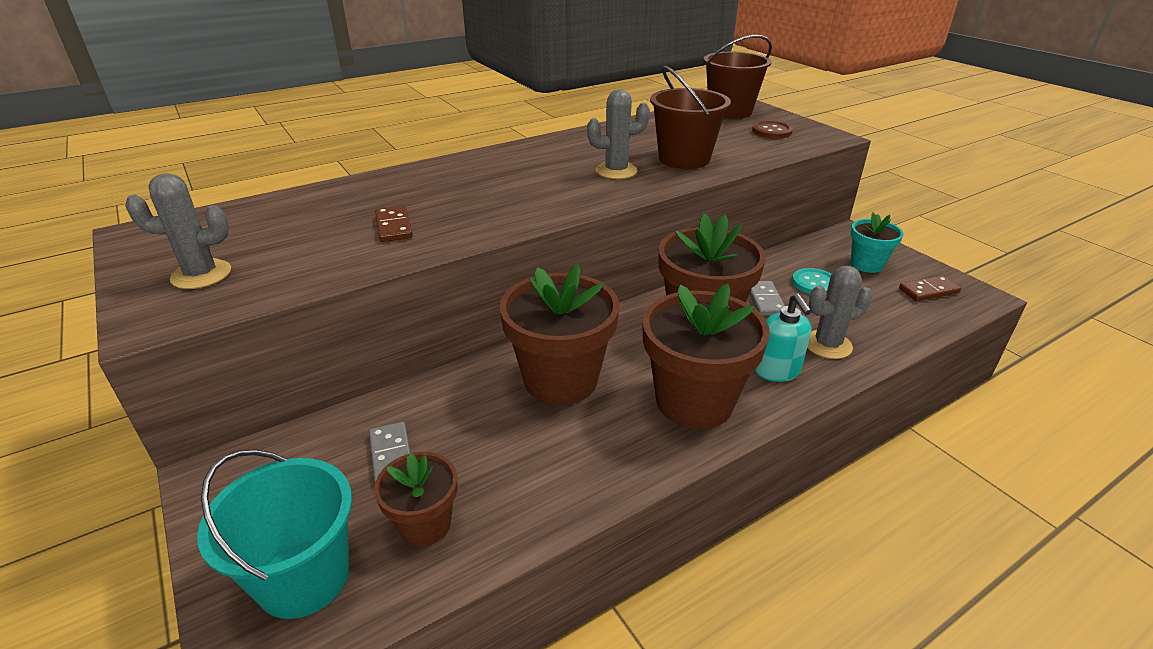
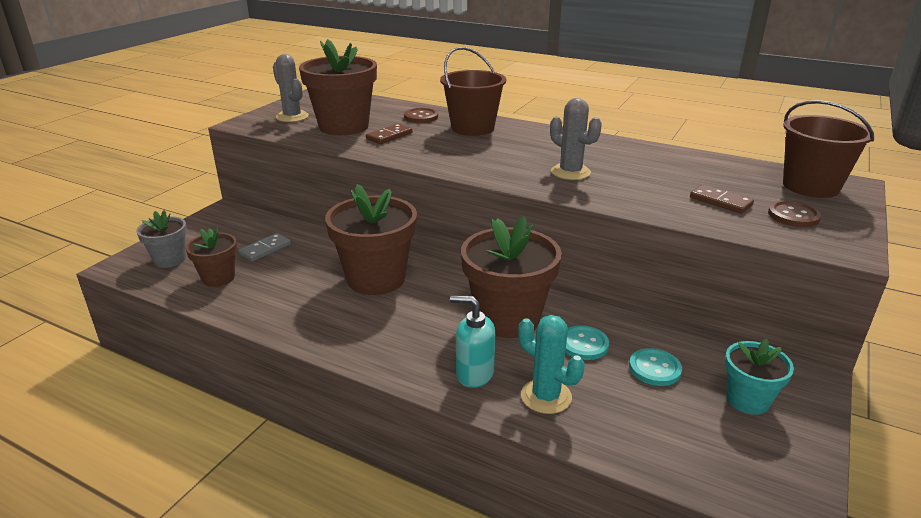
camera: 60 degrees right, 5 degrees down
turquoise bucket [197,449,352,619] -> grey flower pot [136,210,187,268]
brown flower pot [642,283,770,429] -> brown flower pot moved to [299,39,377,135]
brown bucket [650,65,731,169] -> brown bucket moved to [440,47,506,136]
grey domino [750,281,785,316] -> turquoise button [565,326,609,360]
turquoise soap dispenser [755,293,812,382] -> turquoise soap dispenser turned 60 degrees clockwise [450,296,495,388]
grey cactus [807,266,872,359] -> turquoise cactus [518,315,584,414]
brown domino [899,275,961,301] -> brown domino moved to [690,184,754,214]
none -> brown button [404,108,438,123]

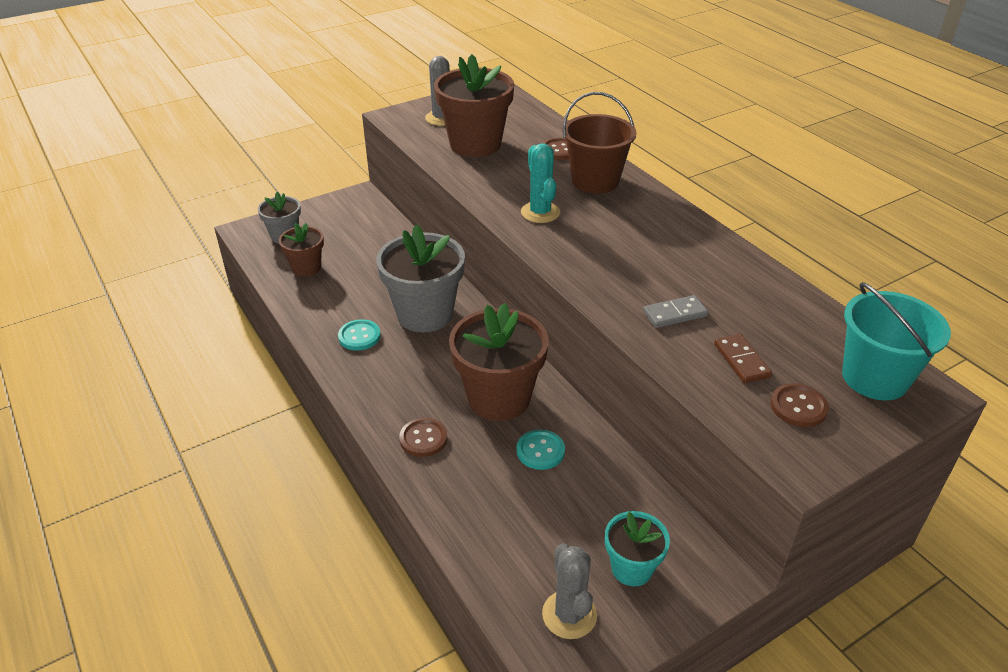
camera: 30 degrees right, 10 degrees up
grey domino [239,233,291,261] -> grey domino moved to [643,295,708,328]
brown flower pot [325,184,417,295] -> grey flower pot [376,224,465,332]
brown domino [366,124,412,144] -> none
turquoise soap dispenser [450,296,495,388] -> brown button [399,418,448,457]
turquoise cactus [518,315,584,414] -> turquoise cactus moved to [521,143,560,223]
grey cactus [550,98,602,180] -> grey cactus moved to [542,543,597,639]
turquoise button [629,348,682,386] -> turquoise button moved to [338,319,381,351]
brown bucket [783,100,874,198] -> turquoise bucket [842,282,951,400]

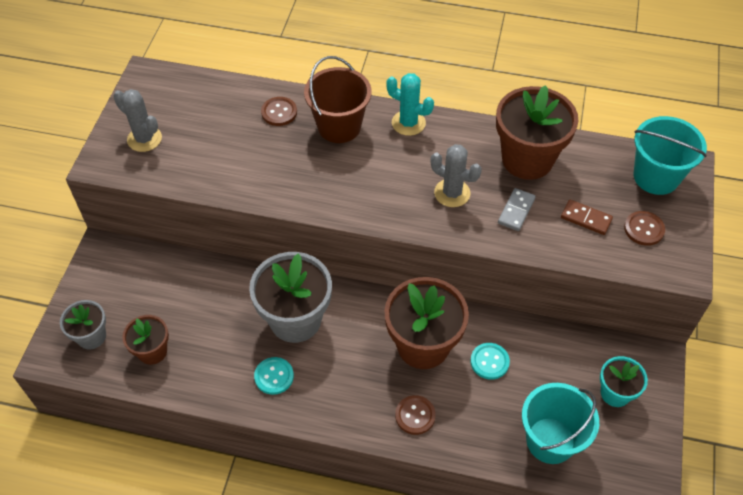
camera: 45 degrees left, 15 degrees up
brown flower pot [434,54,514,157] -> brown flower pot moved to [496,85,578,180]
turquoise cactus [521,143,560,223] -> turquoise cactus moved to [386,73,434,136]
grey cactus [542,543,597,639] -> grey cactus moved to [431,144,482,207]
none -> turquoise bucket [522,383,599,464]

